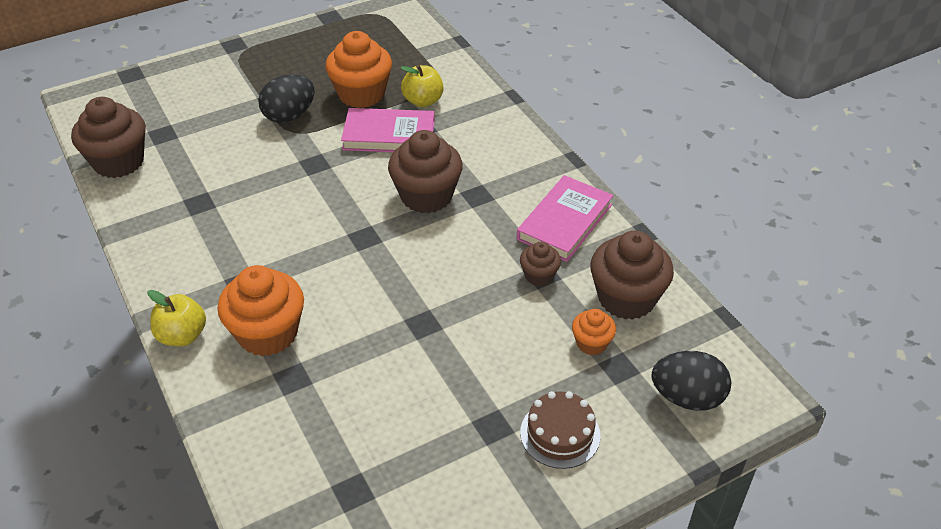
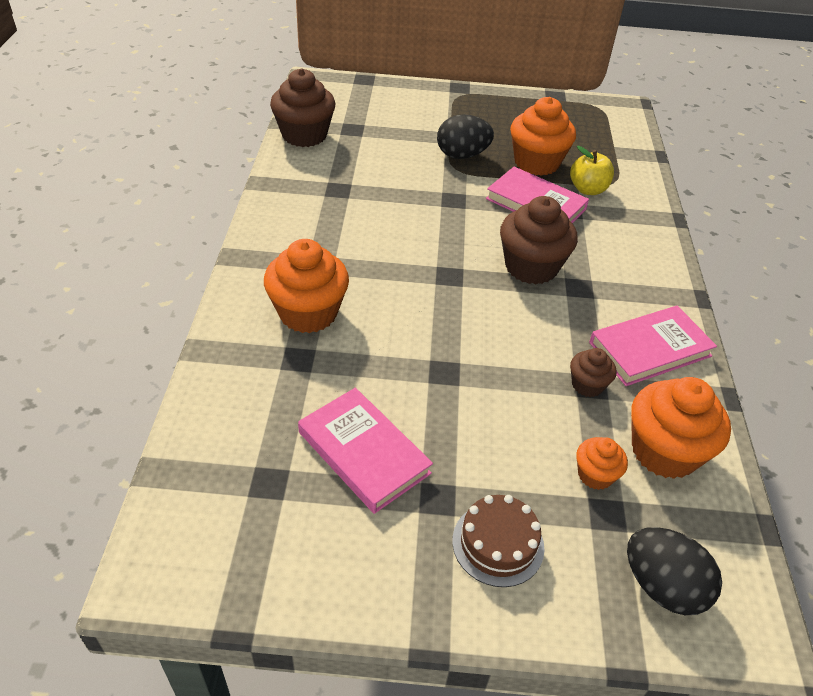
camera: 30 degrees right, 0 degrees up
yellow apple [148,290,206,346] -> none
brown cupcake [590,231,674,320] -> orange cupcake [631,377,731,479]
none -> pink book [298,388,433,514]

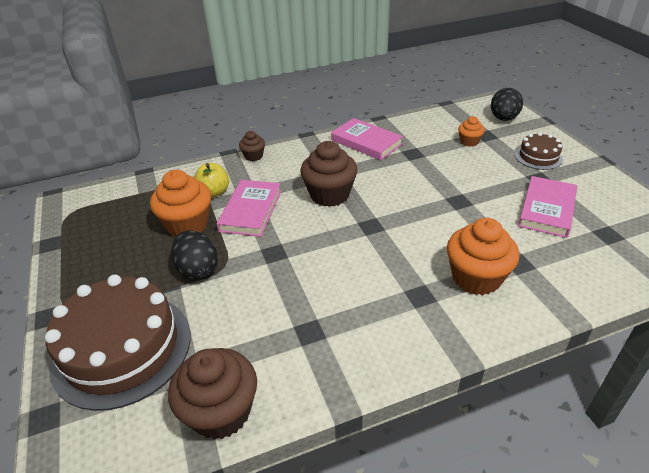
camera: 110 degrees left, 5 degrees down
brown cupcake [570,348,617,397] -> brown cupcake moved to [239,131,265,161]
orange cupcake [631,377,731,479] -> none
none -> brown cake [45,275,191,411]

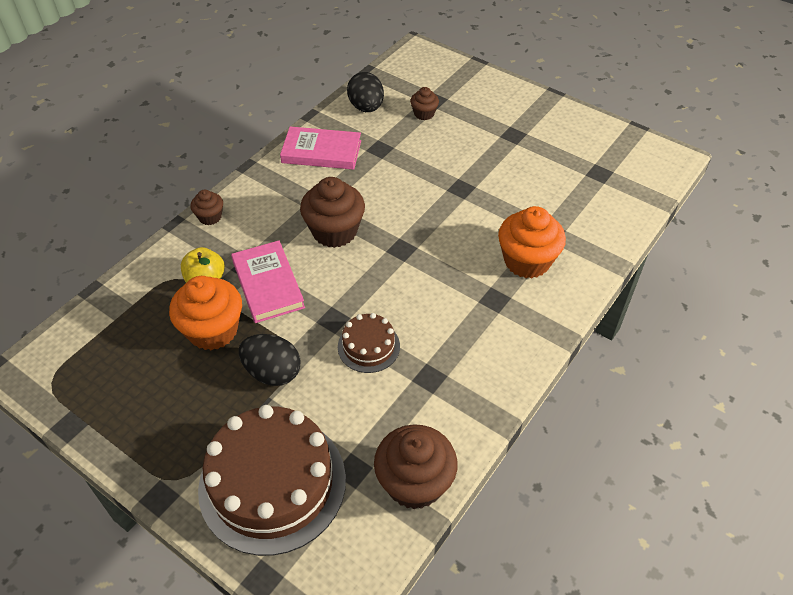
camera: 35 degrees left, 10 degrees up
orange cupcake [458,116,485,147] -> brown cupcake [410,87,439,120]
black egg [491,88,523,121] -> black egg moved to [347,72,384,112]
brown cake [515,132,563,170] -> brown cake moved to [338,313,400,373]
pink book [518,176,577,238] -> none

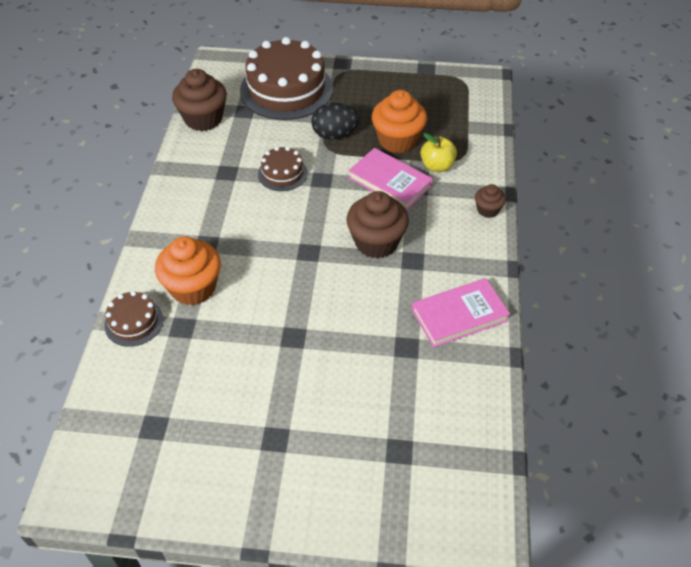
camera: 150 degrees right, 0 degrees up
black egg [347,72,384,112] -> none
brown cupcake [410,87,439,120] -> none
none -> brown cake [104,291,163,347]

